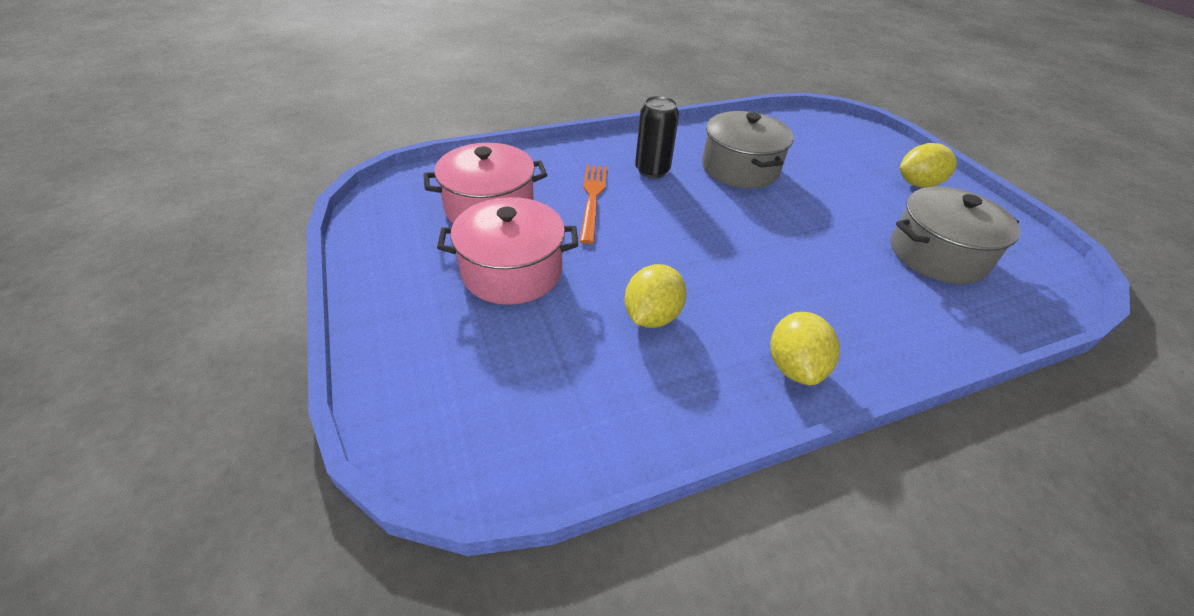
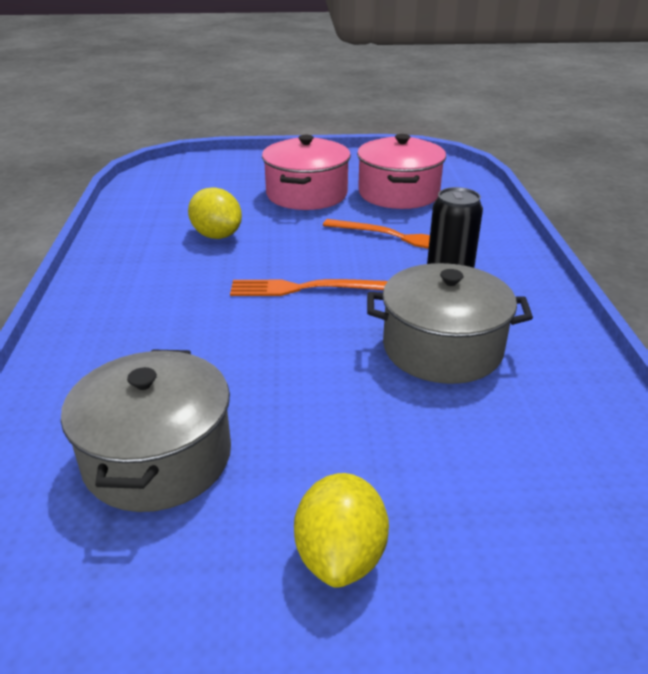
camera: 110 degrees right, 10 degrees down
yellow lemon [771,312,840,385] -> none
none -> orange fork [230,279,387,296]

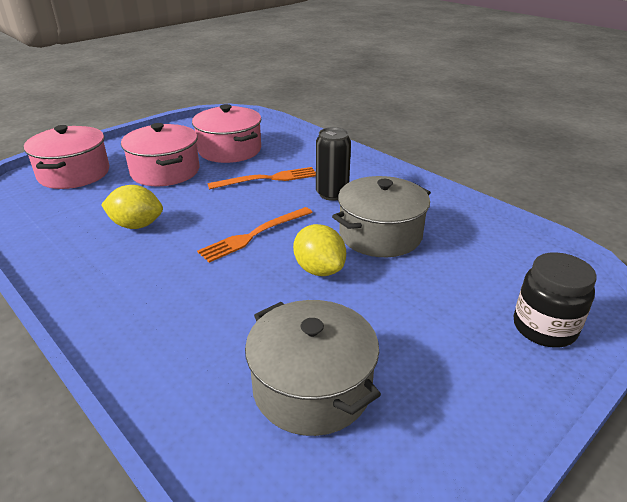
camera: 40 degrees left, 0 degrees up
yellow lemon [294,473,389,588] -> yellow lemon moved to [293,224,346,276]
none -> pink pot [24,125,109,189]
none -> black jar [513,252,597,347]

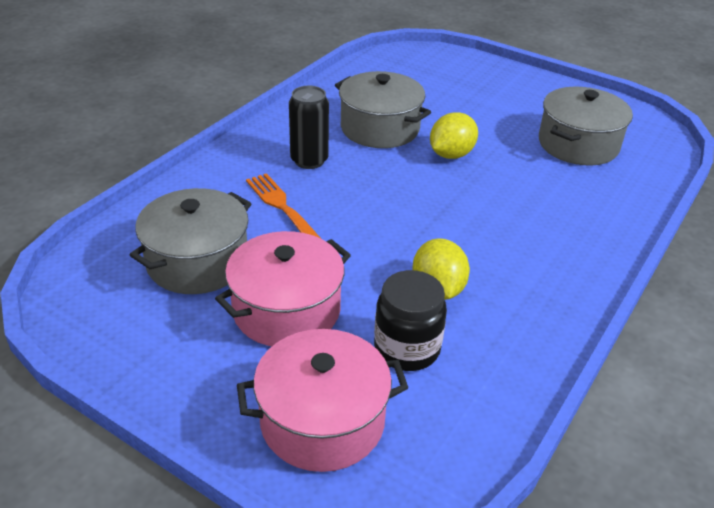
camera: 105 degrees left, 5 degrees up
pink pot [192,104,261,163] -> grey pot [130,188,252,294]
orange fork [197,207,313,263] -> none
black jar [513,252,597,347] -> black jar moved to [374,270,447,371]

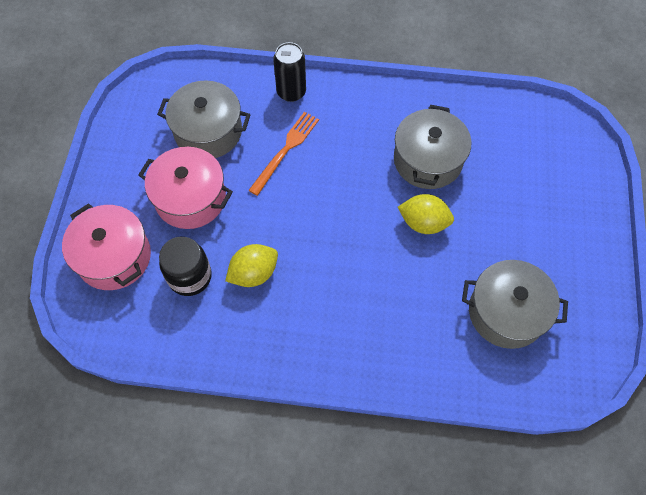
camera: 65 degrees right, 25 degrees up
black can [289,86,329,169] -> black can moved to [273,42,306,102]

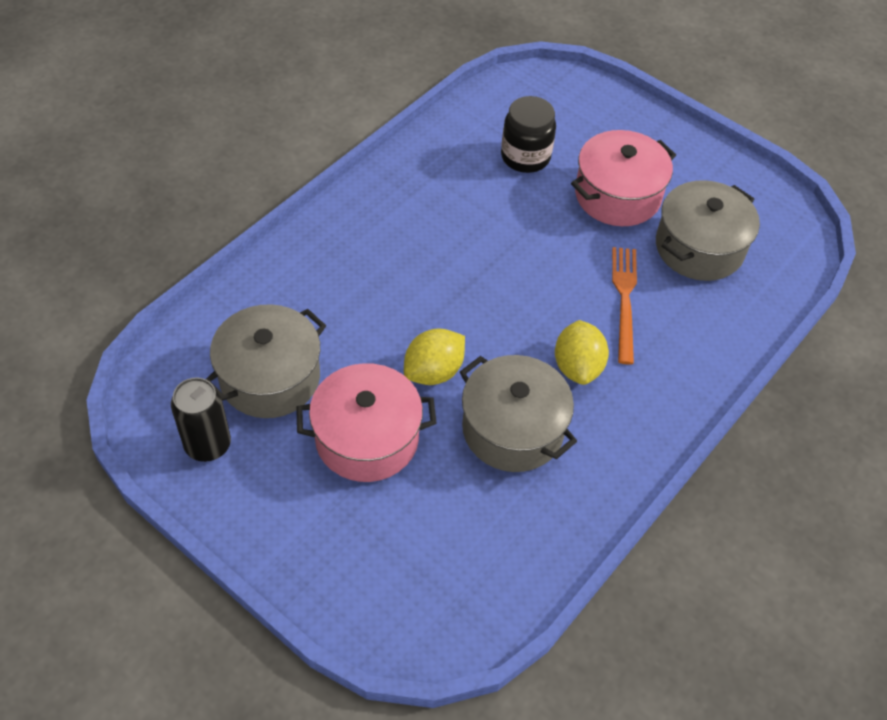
camera: 120 degrees right, 10 degrees down
pink pot [62,203,151,290] -> pink pot moved to [296,363,436,482]
yellow lemon [225,244,278,287] -> yellow lemon moved to [555,320,609,385]
orange fork [248,112,319,196] -> orange fork turned 150 degrees counterclockwise [612,247,637,365]
black can [273,42,306,102] -> black can moved to [171,377,231,462]

